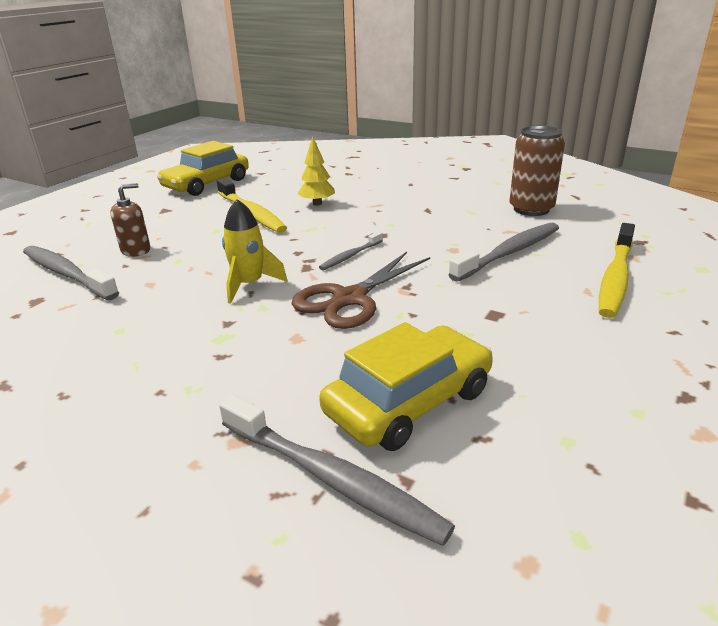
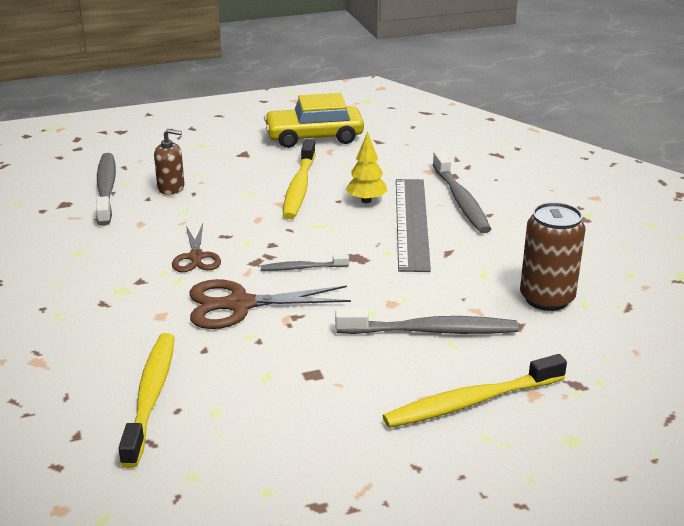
camera: 40 degrees right, 0 degrees up
grey toothbrush [219,395,455,546] -> grey toothbrush moved to [432,151,491,233]
yellow rocket [222,199,288,304] -> brown scissors [172,224,221,272]
yellow car [319,322,493,451] -> yellow toothbrush [118,333,175,468]
none -> grey ruler [396,179,431,272]

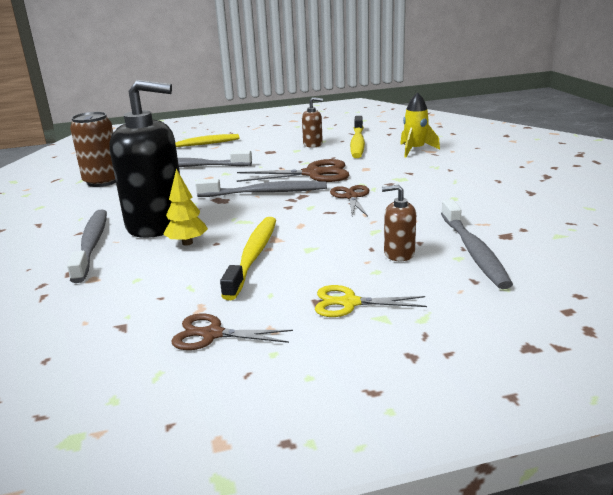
camera: 175 degrees left, 5 degrees down
grey toothbrush [260,255,349,271] -> grey toothbrush [195,178,327,197], size x1.87
yellow car [264,93,364,148] -> brown scissors [171,313,293,350]
grey ruler [396,179,431,272] -> black soap dispenser [109,80,180,238]
none -> brown soap dispenser [302,97,323,148]
none -> yellow scissors [315,285,427,317]
none -> yellow rocket [400,92,440,157]

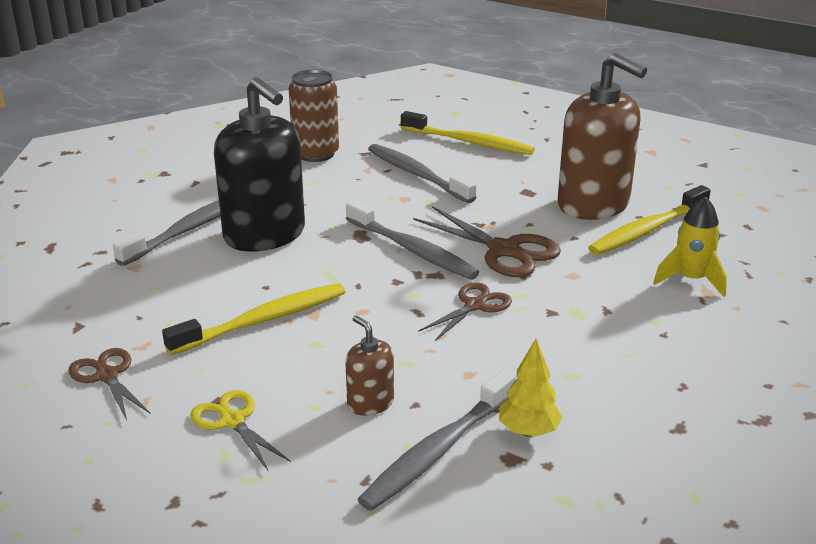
camera: 45 degrees right, 5 degrees up
yellow tree [163,169,208,246] -> yellow tree moved to [499,338,563,437]
brown soap dispenser [302,97,323,148] -> brown soap dispenser [558,53,647,220], size x2.23

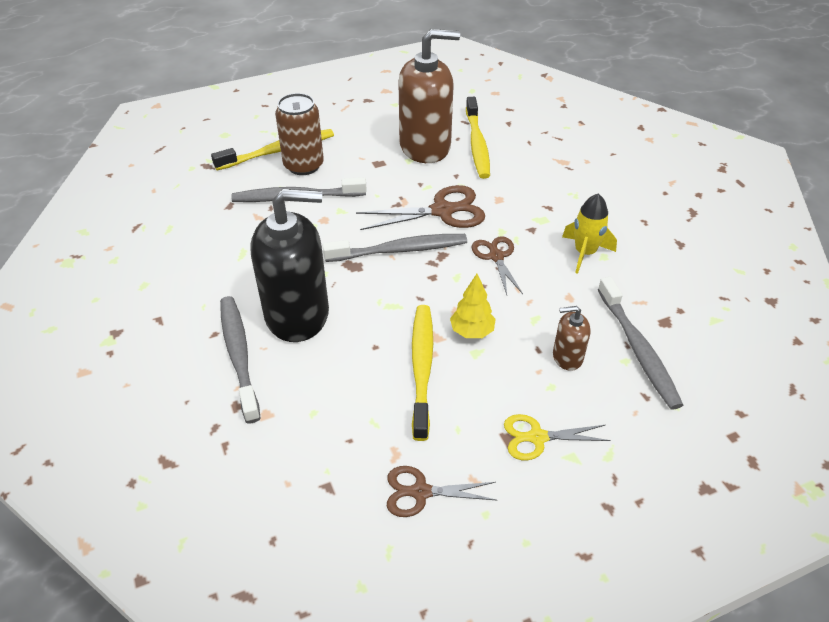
camera: 55 degrees left, 15 degrees up
brown can [289,70,339,162] -> brown can moved to [275,93,324,175]
yellow tree [499,338,563,437] -> yellow tree moved to [450,274,496,338]
yellow rocket [653,196,727,297] -> yellow rocket moved to [562,194,617,274]

